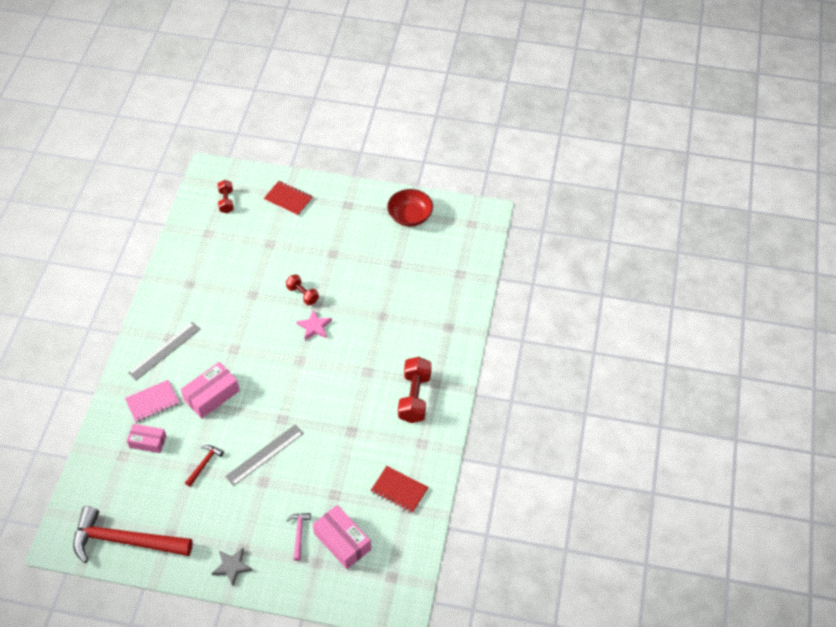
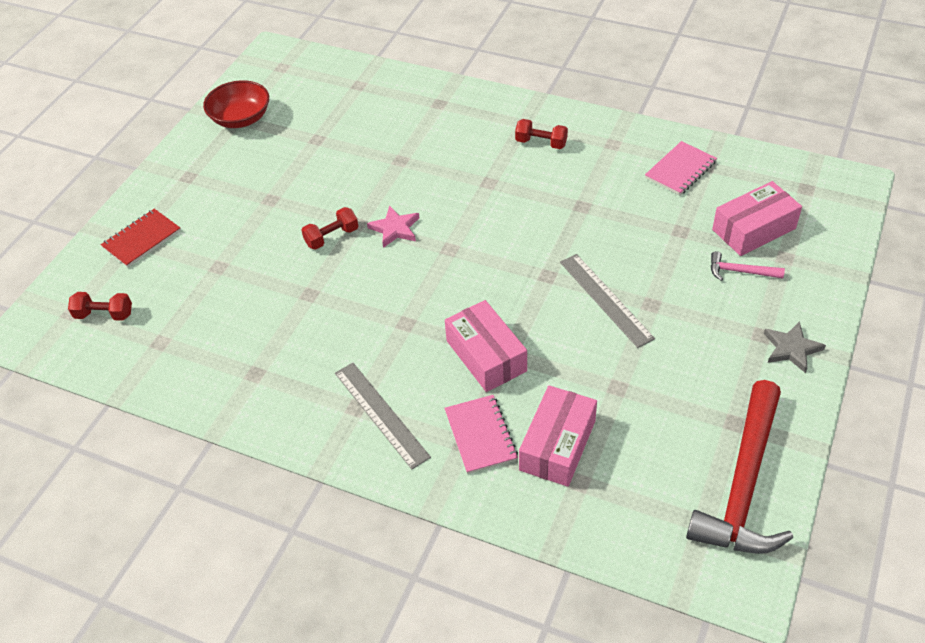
camera: 75 degrees left, 5 degrees down
pink box [127,424,166,453] -> pink box [519,385,597,487], size x1.51
red hammer [185,445,224,487] -> none
red notebook [370,466,429,513] -> pink notebook [645,141,717,195]
red dumbbell [398,357,432,423] -> red dumbbell [515,119,568,149], size x0.59

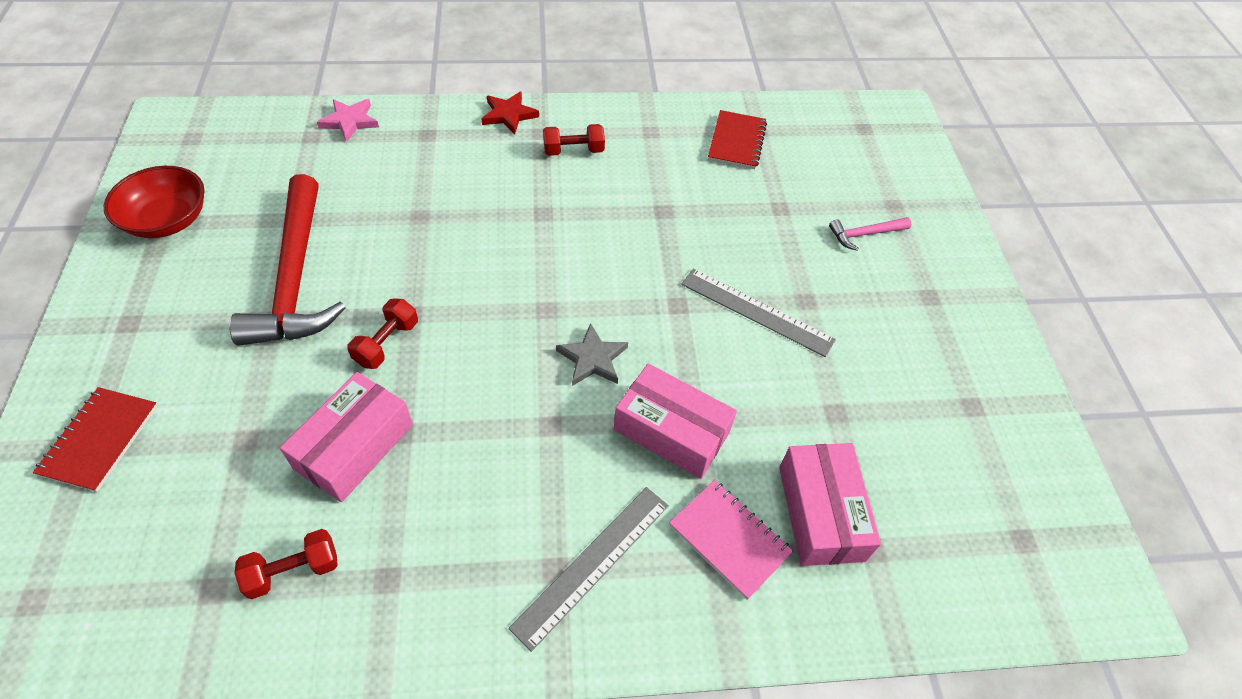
camera: 35 degrees left, 5 degrees up
red dumbbell [68,292,132,321] -> red dumbbell moved to [235,529,338,599]
grey ruler [335,363,431,469] -> grey ruler turned 75 degrees counterclockwise [508,487,669,652]
pink star [367,205,419,248] -> pink star moved to [317,99,379,142]
pink notebook [645,141,717,195] -> red notebook [708,110,767,169]
red hammer [686,380,793,554] -> red hammer moved to [229,174,346,346]
pink box [712,181,802,256] -> pink box moved to [280,372,413,502]
grey star [764,321,826,373] -> grey star moved to [556,323,628,386]
none -> red star [481,91,539,134]

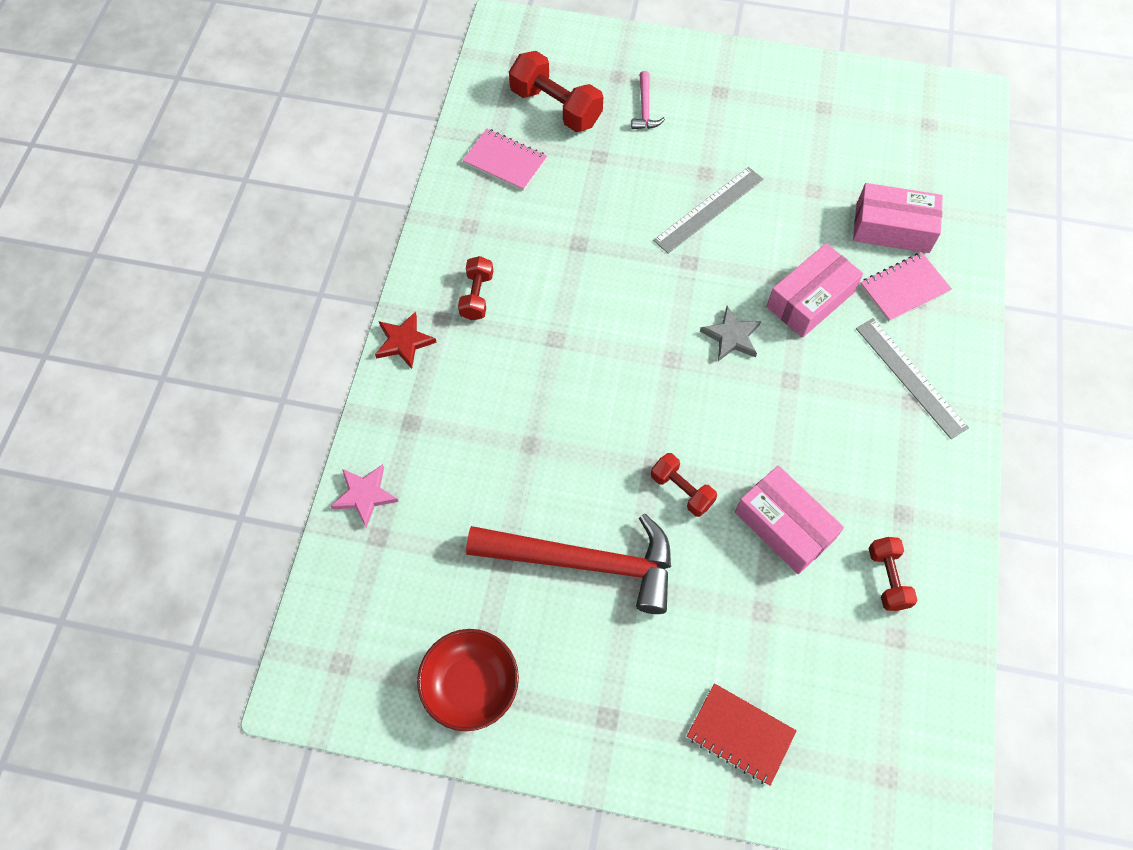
camera: 70 degrees left, 10 degrees up
red notebook [708,110,767,169] -> pink notebook [462,129,547,191]
none -> red dumbbell [509,51,603,132]

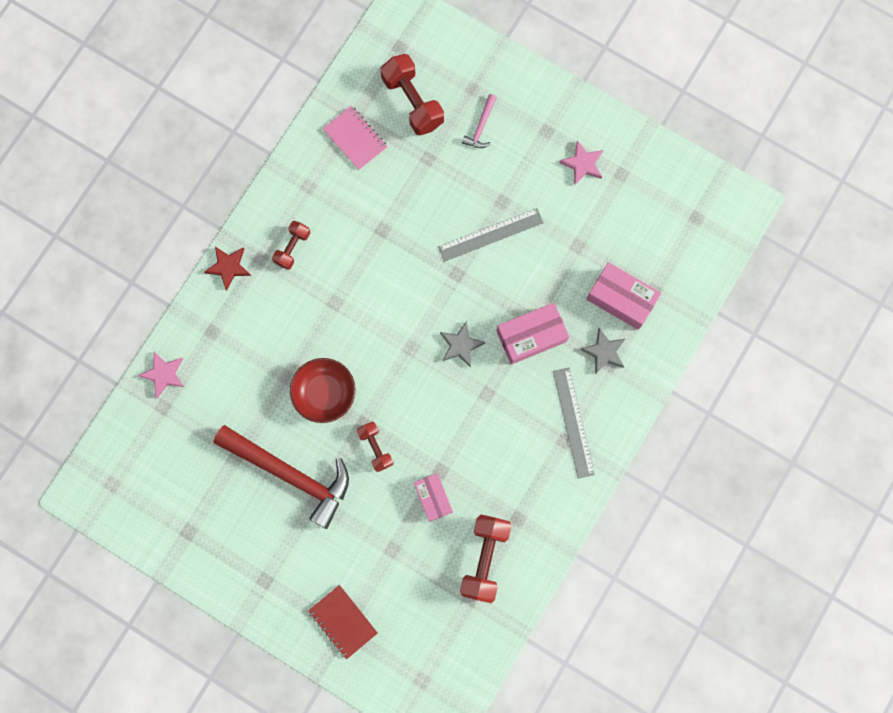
camera: 20 degrees right, 15 degrees up
red bowl [417,629,519,731] -> red bowl moved to [290,358,356,423]
pink box [735,465,844,574] -> pink box [414,473,453,522], size x0.66
pink notebook [860,253,952,322] -> grey star [580,328,625,374]
red dumbbell [869,537,917,611] -> red dumbbell [460,515,511,603], size x1.70
none -> pink star [559,140,603,185]

